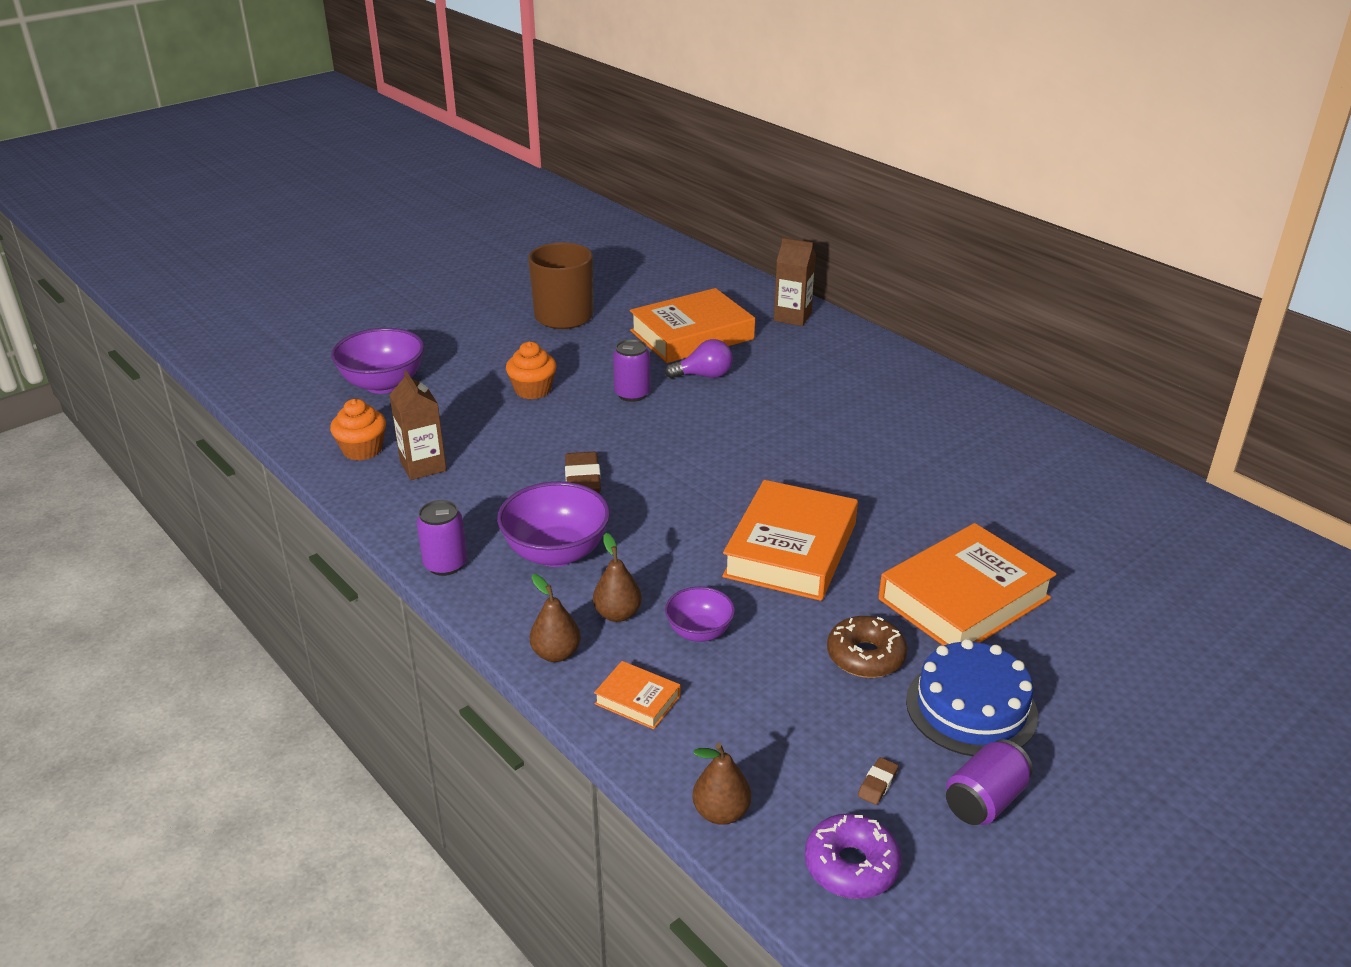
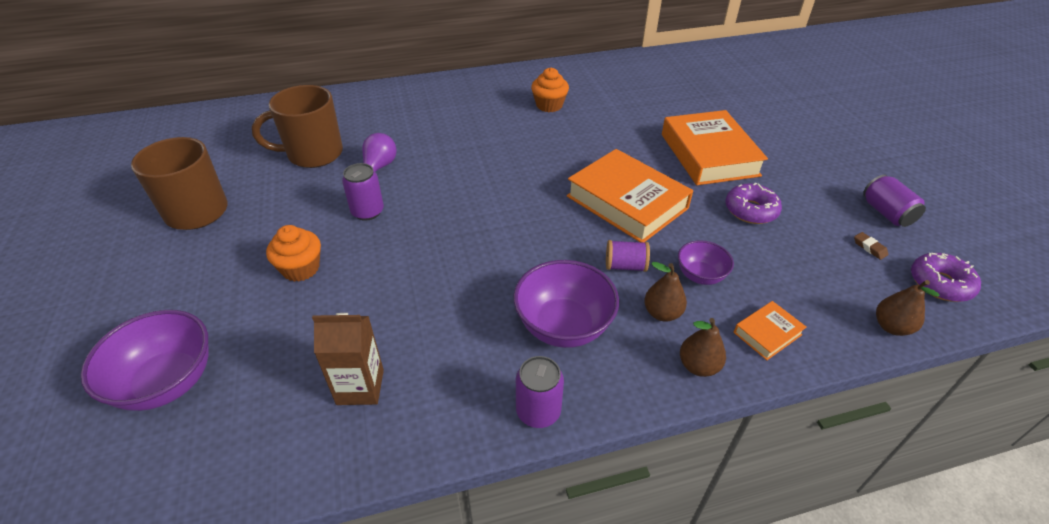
camera: 65 degrees left, 10 degrees up
orange cupcake [330,399,386,461] -> orange cupcake moved to [531,68,569,112]
brown eraser [565,452,601,493] -> none
orange book [630,288,755,363] -> brown mug [252,85,343,168]
brown carton [774,238,816,326] -> none
brown donut [827,616,907,678] -> purple donut [726,183,782,224]
blue cake [906,639,1038,756] -> none
none -> purple spool [606,240,650,272]

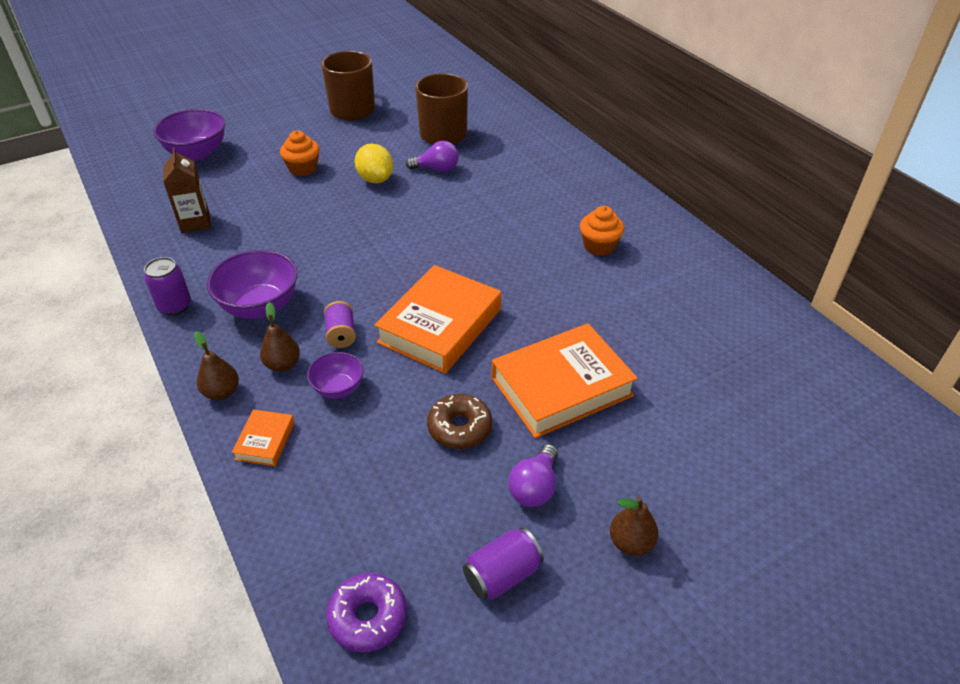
camera: 75 degrees right, 0 degrees up
purple can [342,163,384,221] -> yellow lemon [355,144,393,183]
purple donut [726,183,782,224] -> brown donut [427,394,492,449]
orange book [734,301,807,360] -> orange book turned 60 degrees clockwise [232,409,295,466]
brown eraser [854,232,888,260] -> none
brown pear [876,280,940,336] -> brown pear moved to [610,497,659,556]
none -> purple light bulb [508,444,558,507]

